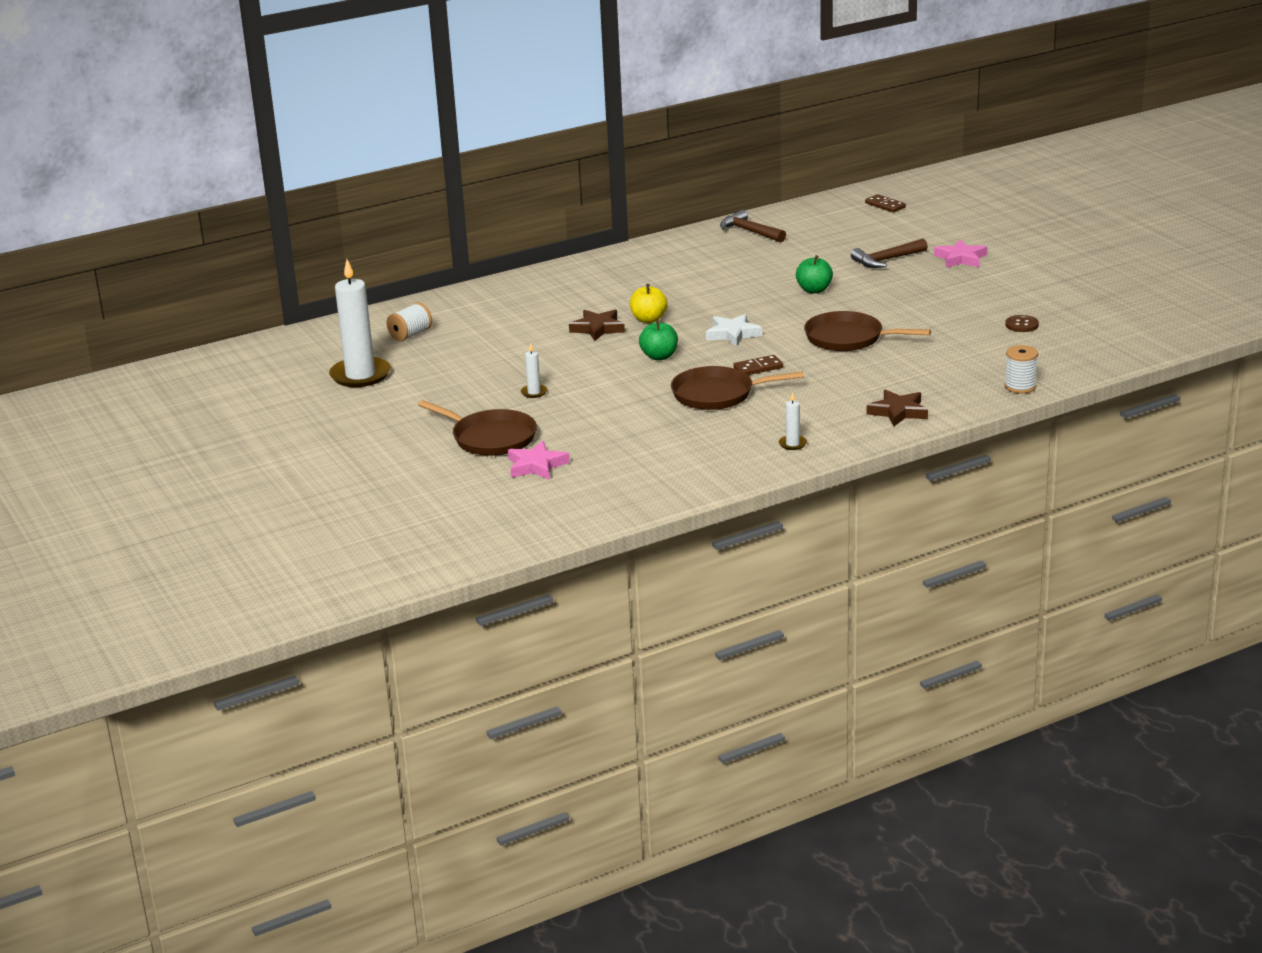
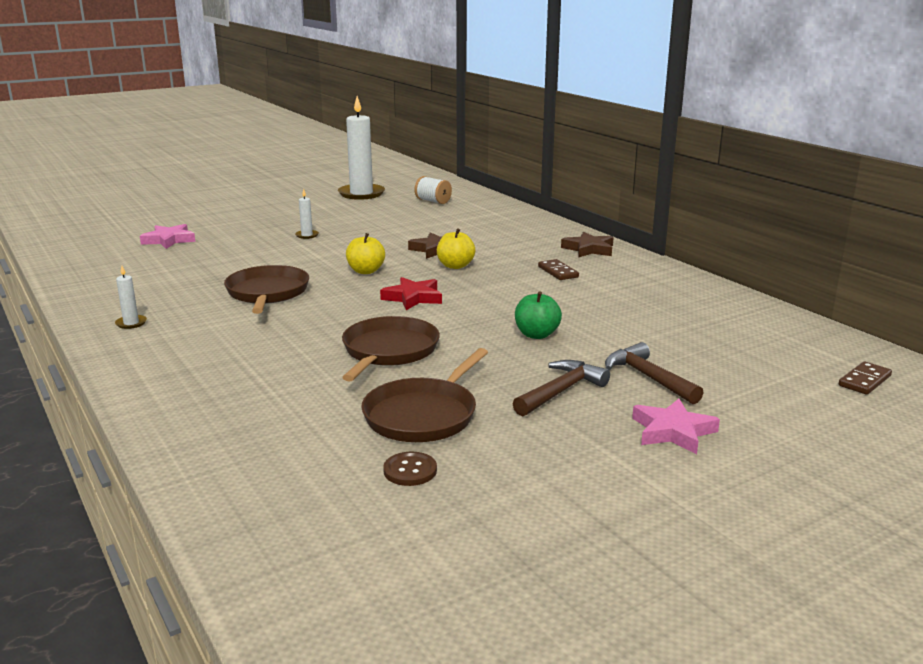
camera: 85 degrees right, 5 degrees down
brown pan [418,400,537,456] -> brown pan moved to [361,348,488,442]
green apple [639,320,678,360] -> yellow apple [346,233,385,274]
white star [706,314,762,347] -> red star [380,277,442,310]
brown hammer [720,210,786,242] -> brown hammer moved to [513,360,610,416]
brown domino [733,355,783,375] -> brown domino moved to [538,259,579,280]
brown star [867,390,928,426] -> brown star moved to [561,232,614,258]
white spool [1005,345,1038,394] -> none

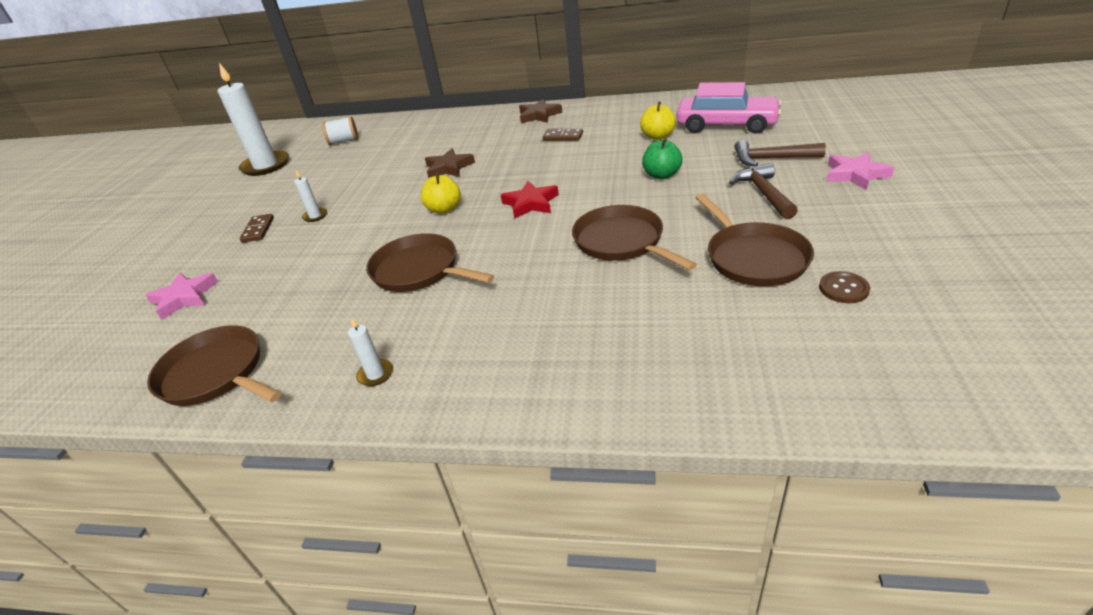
camera: 45 degrees left, 15 degrees up
yellow apple [437,228,475,269] -> yellow apple moved to [640,102,676,140]
brown domino [839,361,892,395] -> brown domino moved to [240,214,274,243]
none -> brown pan [147,325,281,406]
none -> pink car [676,82,782,134]

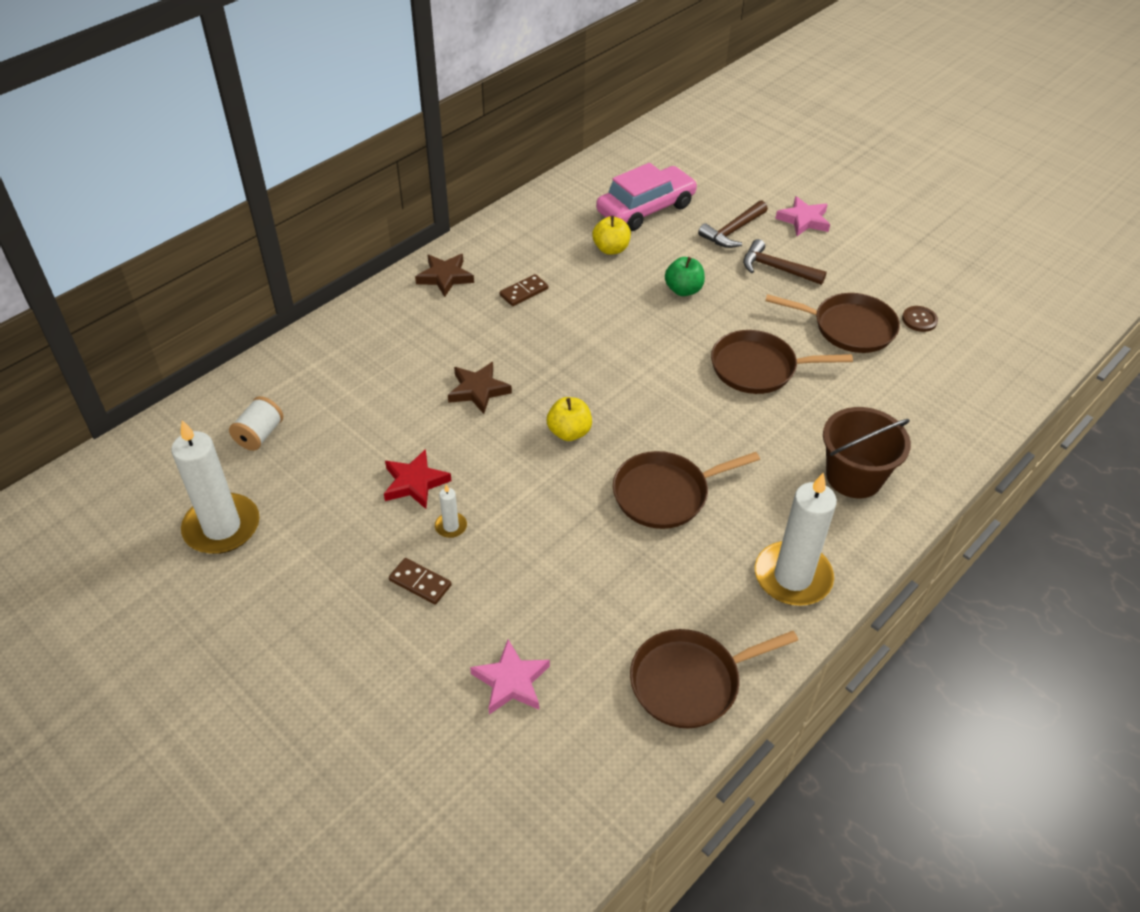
camera: 60 degrees left, 10 degrees up
white candle [348,317,393,386] -> white candle [755,472,837,606], size x2.35
red star [501,181,559,219] -> red star moved to [384,449,451,509]
none -> brown bucket [823,407,911,498]

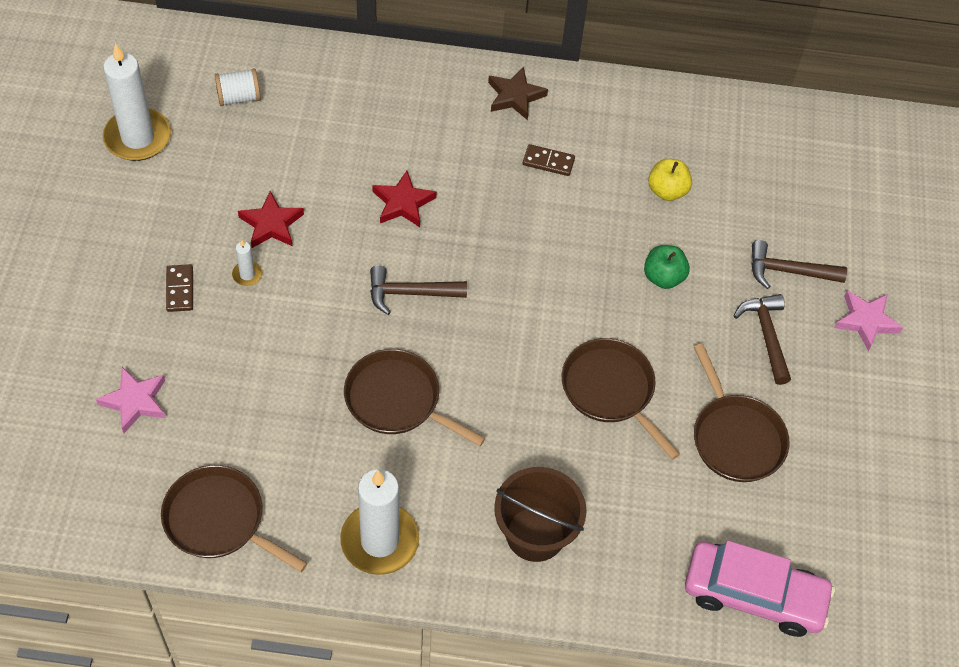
camera: 50 degrees right, 10 degrees up
brown star [448,362,512,414] -> red star [372,171,436,227]
yellow apple [547,397,592,441] -> brown hammer [370,266,467,315]
pink car [596,163,698,231] -> pink car moved to [685,541,835,637]
brown button [902,306,938,332] -> none

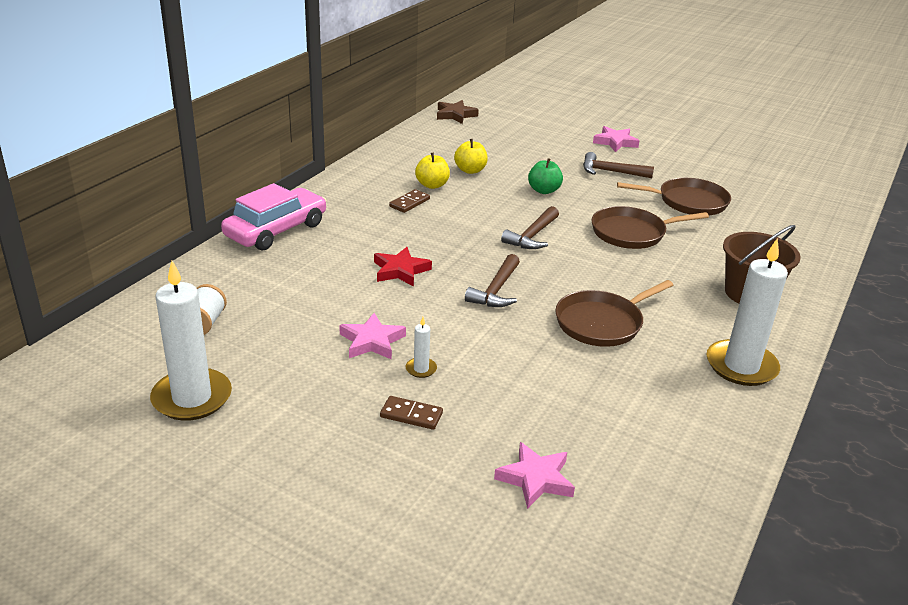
camera: 65 degrees left, 25 degrees down
brown pan [161,465,308,572] -> none
red star [238,191,304,248] -> pink star [339,313,406,360]
brown star [488,66,548,120] -> brown star moved to [437,100,479,124]
pink car [685,541,835,637] -> pink car moved to [221,183,327,250]
brown hammer [751,240,847,289] -> brown hammer moved to [501,206,559,249]
none -> yellow apple [415,153,450,189]

